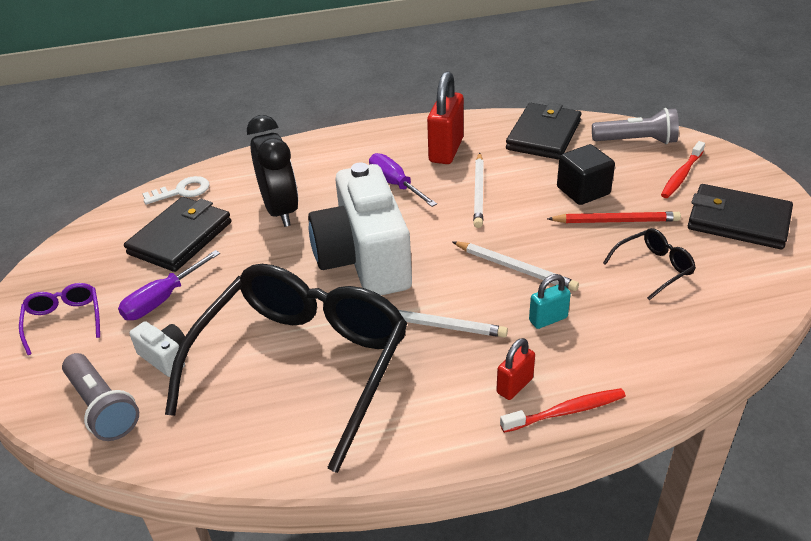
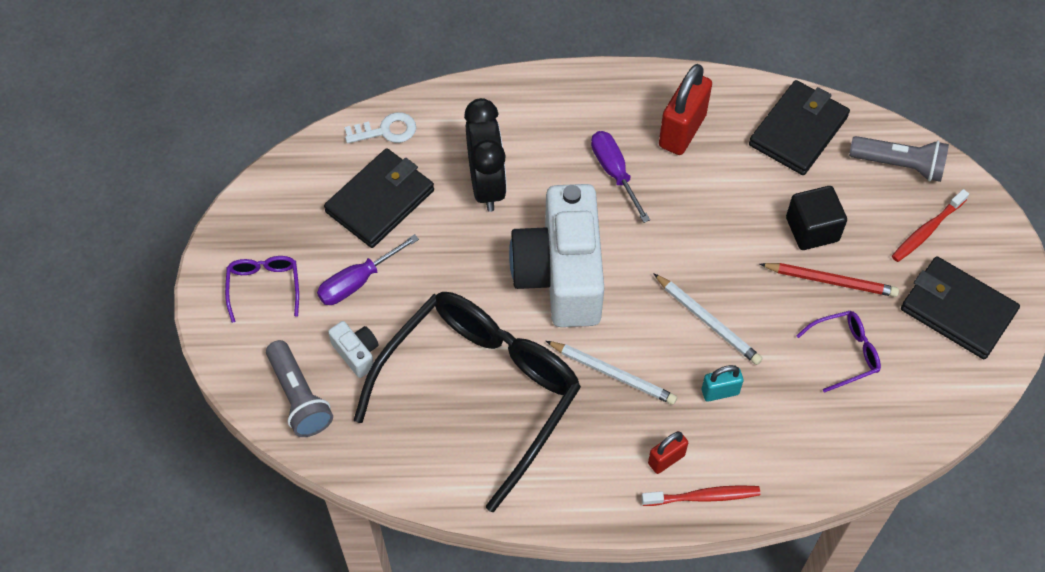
camera: 10 degrees right, 20 degrees up
white pencil [473,153,484,228] -> none
black glasses [603,228,696,300] -> purple glasses [796,311,881,393]

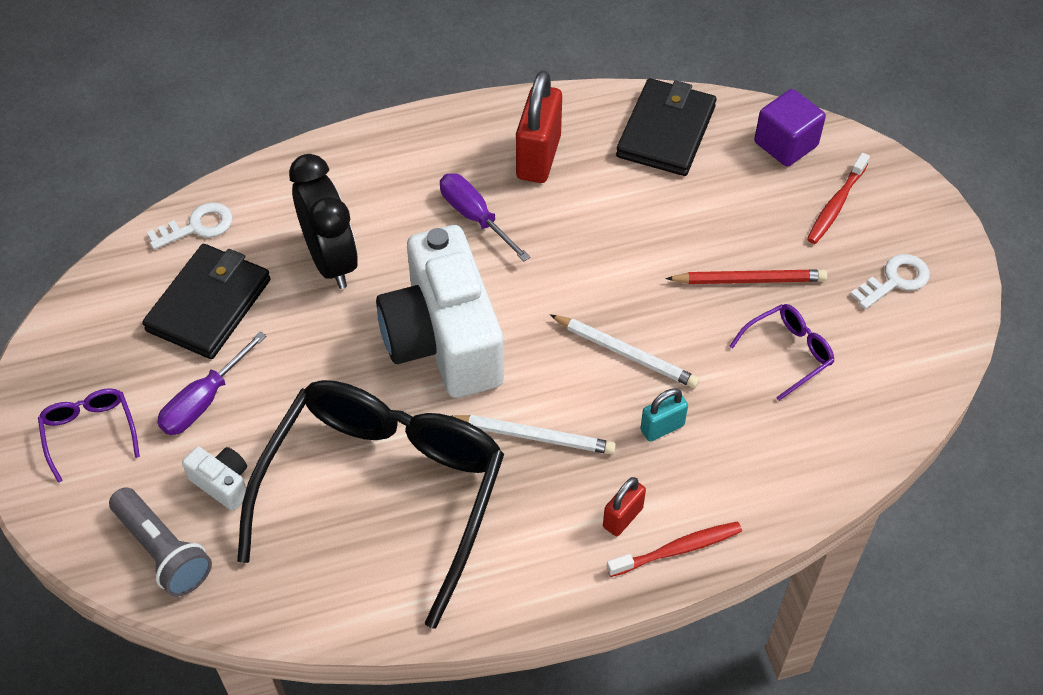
camera: 15 degrees left, 5 degrees down
black cube [786,186,847,250] -> none
grey flashlight [849,136,949,182] -> purple cube [754,89,826,167]
black wallet [901,256,1020,359] -> white key [850,254,930,309]

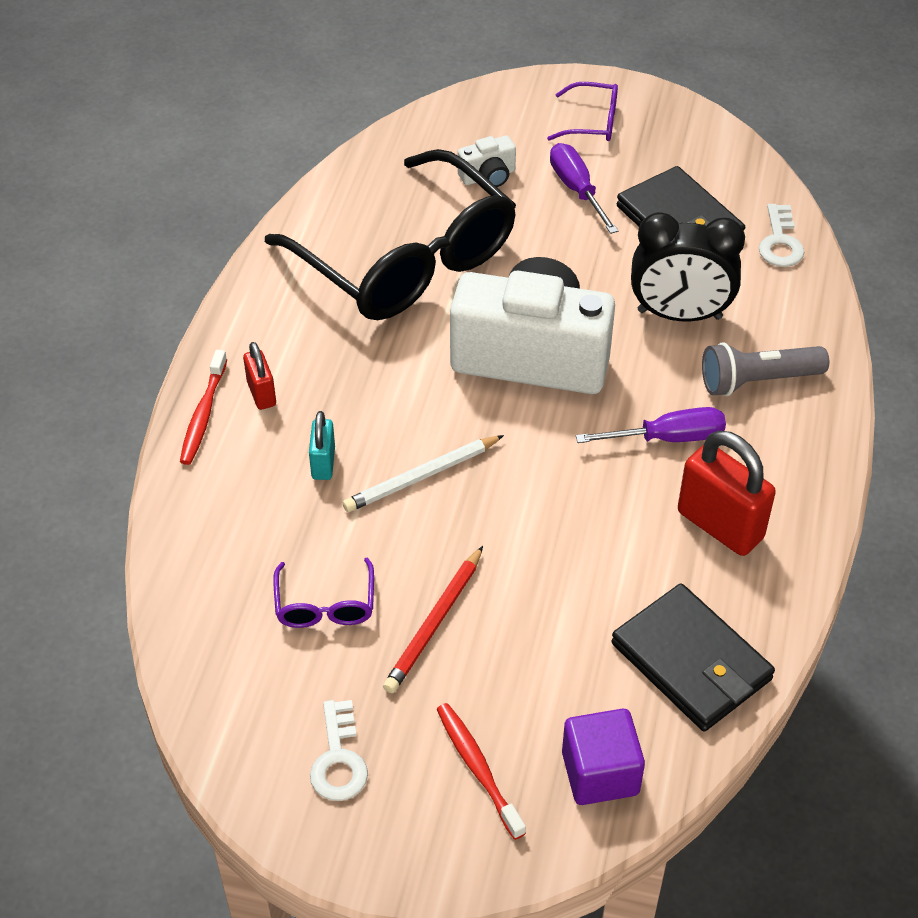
camera: 120 degrees right, 5 degrees down
grey flashlight [109,487,212,597] -> grey flashlight moved to [702,342,829,396]
white pencil [452,415,616,454] -> none

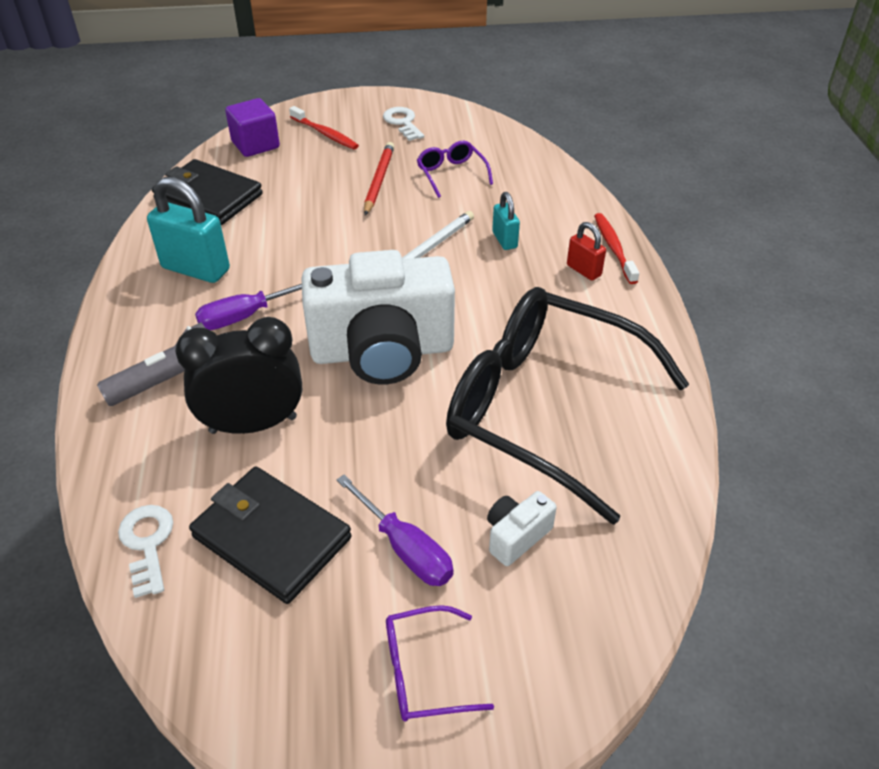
camera: 160 degrees right, 5 degrees down
red padlock [678,431,776,556] -> turquoise padlock [147,177,230,283]

